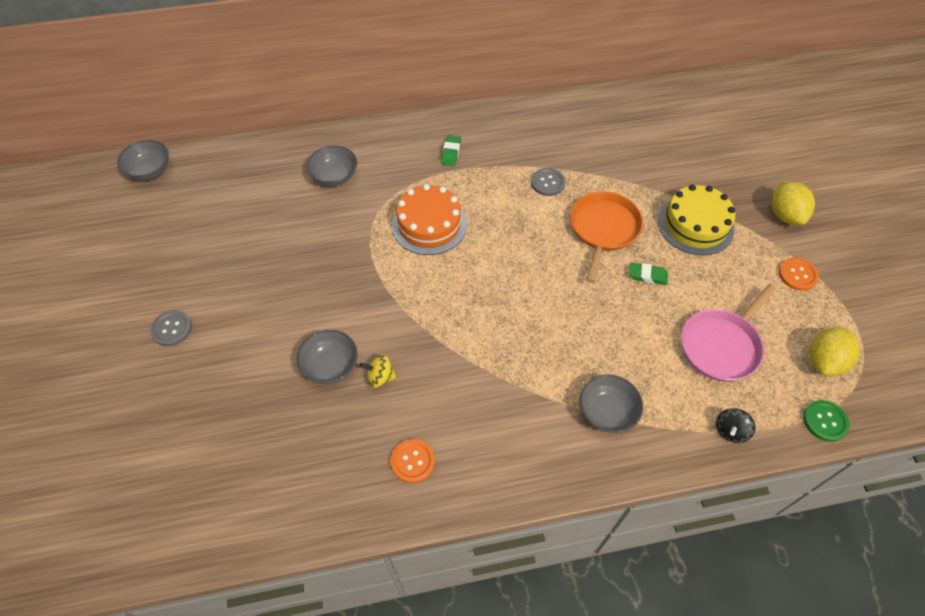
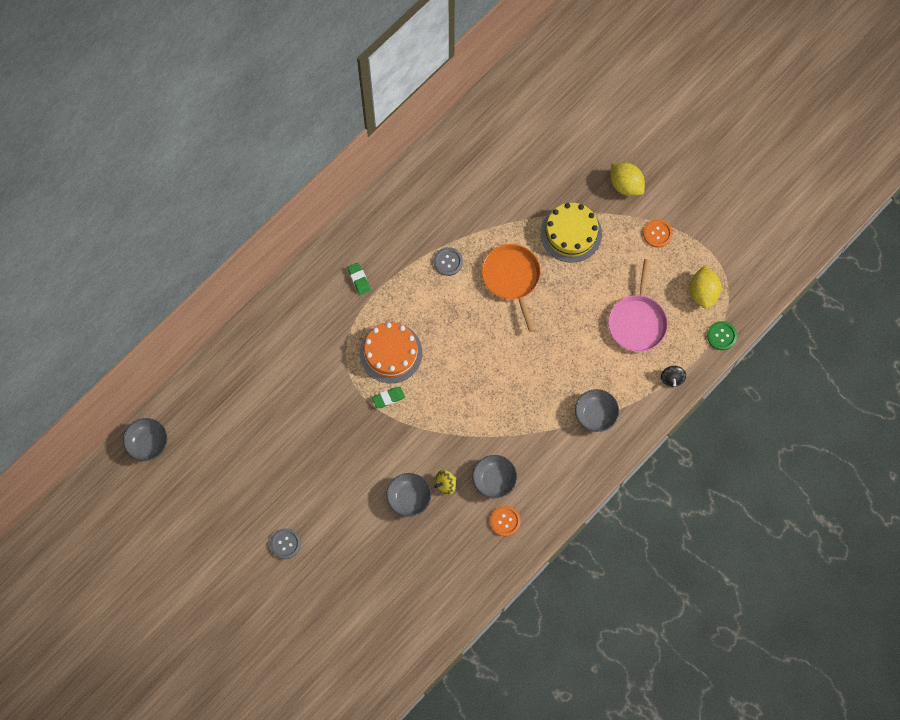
camera: 35 degrees left, 15 degrees up
grey bowl [307,145,357,186] -> grey bowl moved to [473,455,517,498]
green eraser [629,262,668,285] -> green eraser moved to [372,387,405,408]

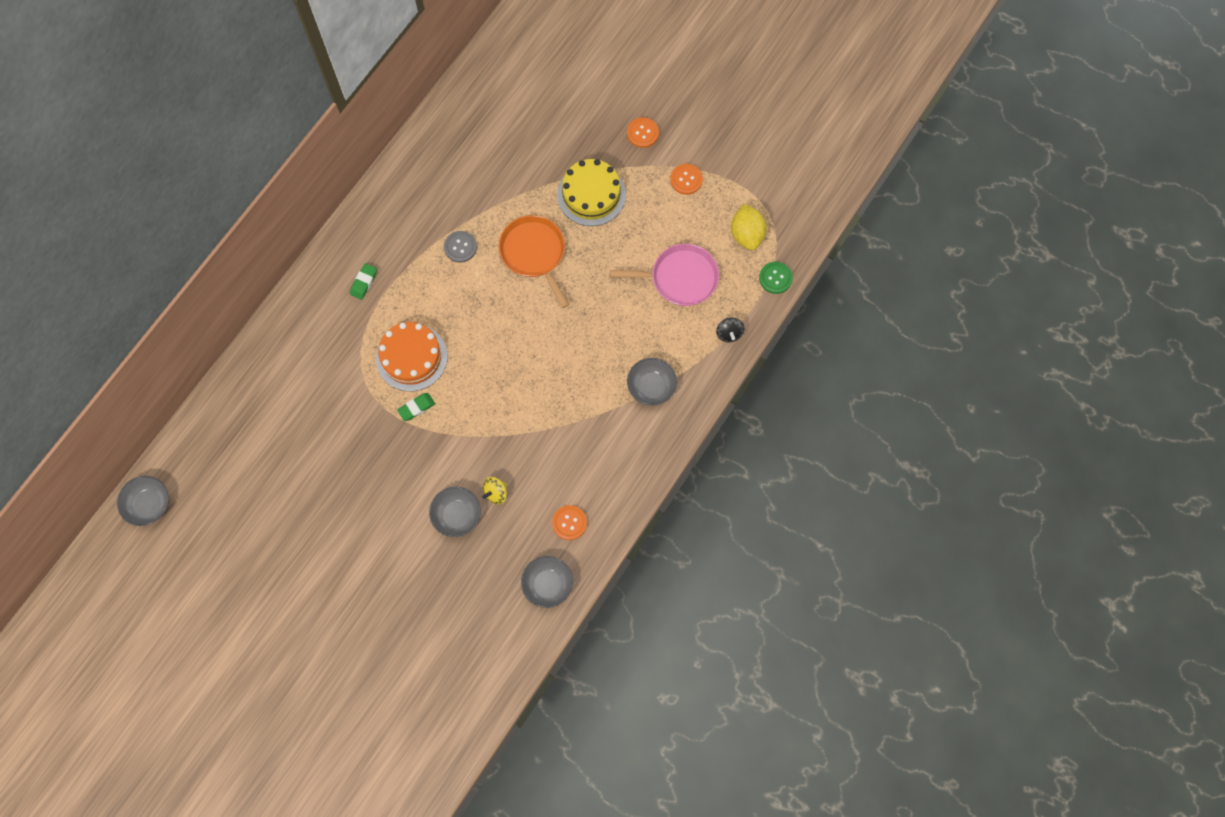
camera: 10 degrees left, 0 degrees up
grey button [270,528,301,559] -> none
green eraser [347,263,371,295] -> green eraser turned 60 degrees clockwise [350,263,377,300]
grey bowl [473,455,517,498] -> grey bowl moved to [521,556,573,608]
pink pan [608,259,668,352] -> pink pan turned 90 degrees counterclockwise [610,244,719,306]
yellow lemon [611,163,645,196] -> orange button [627,117,659,148]

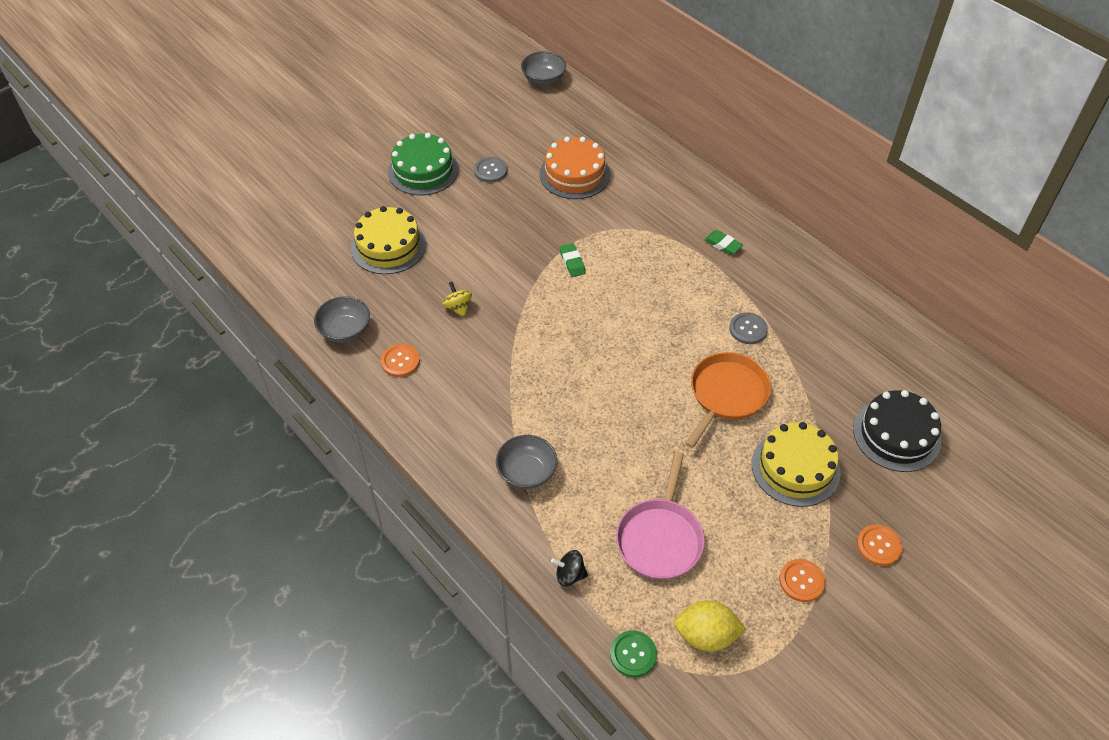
camera: 105 degrees right, 20 degrees down
orange cake [376,322,447,391] -> orange cake moved to [540,137,610,199]
grey bowl [429,487,481,537] -> none
orange pan [499,215,569,308] -> orange pan turned 45 degrees counterclockwise [685,352,771,448]
none -> yellow cake [351,206,426,274]
none -> green cake [388,133,459,195]
none -> grey button [474,157,507,183]
none -> black cake [853,390,941,472]

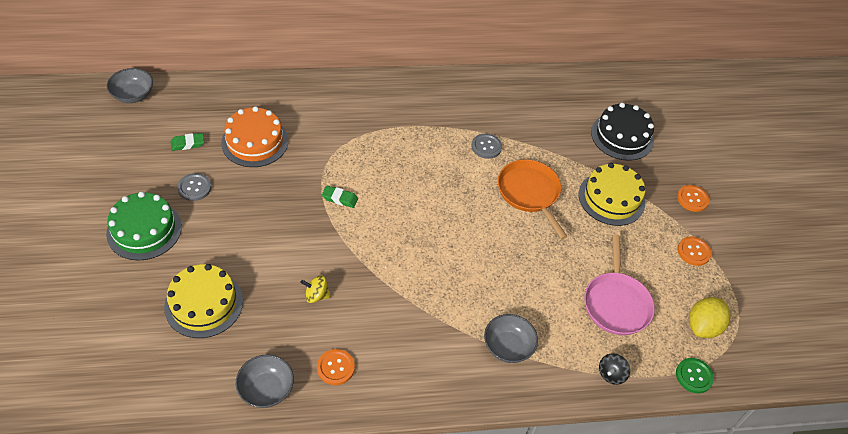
camera: 60 degrees left, 0 degrees up
pink pan [616,452,705,580] -> pink pan turned 45 degrees clockwise [584,235,655,335]
green eraser [704,230,743,255] -> green eraser moved to [171,133,204,151]

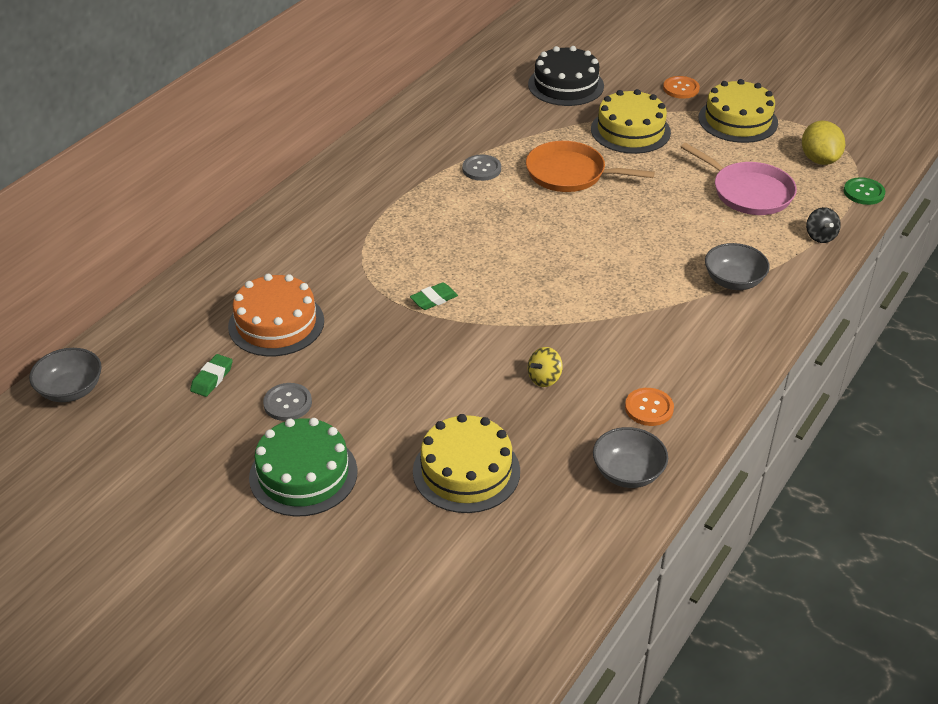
camera: 45 degrees left, 10 degrees down
orange button [678,237,712,266] -> yellow cake [698,79,778,143]

